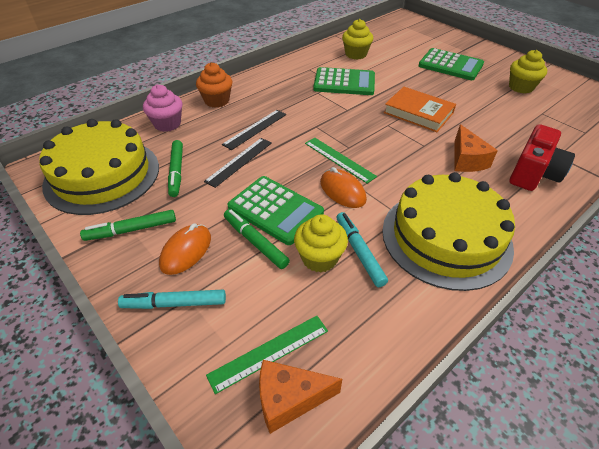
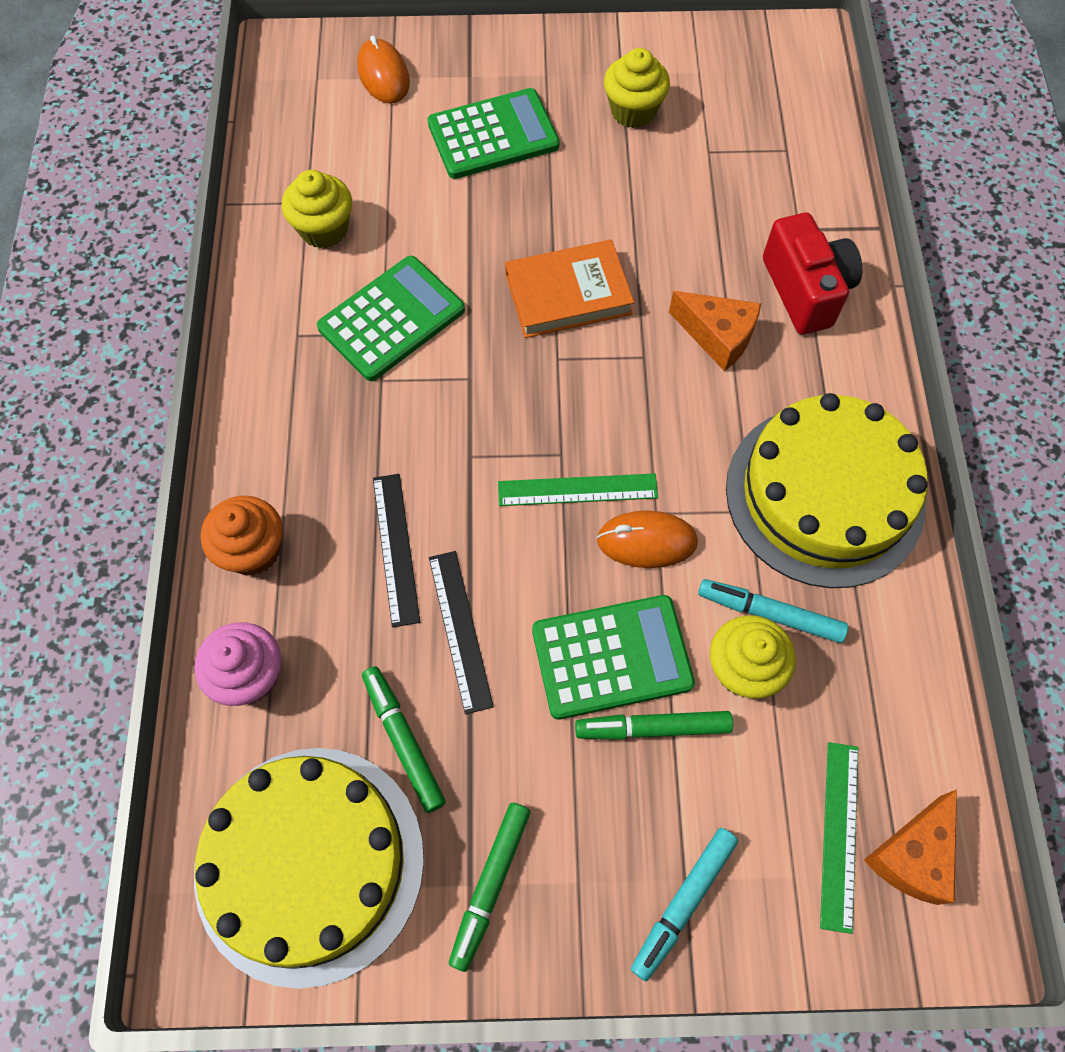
camera: 50 degrees left, 20 degrees up
orange mouse [159,223,211,275] -> orange mouse moved to [357,35,410,104]
green marker [168,140,183,197] -> green marker turned 150 degrees counterclockwise [362,666,446,813]

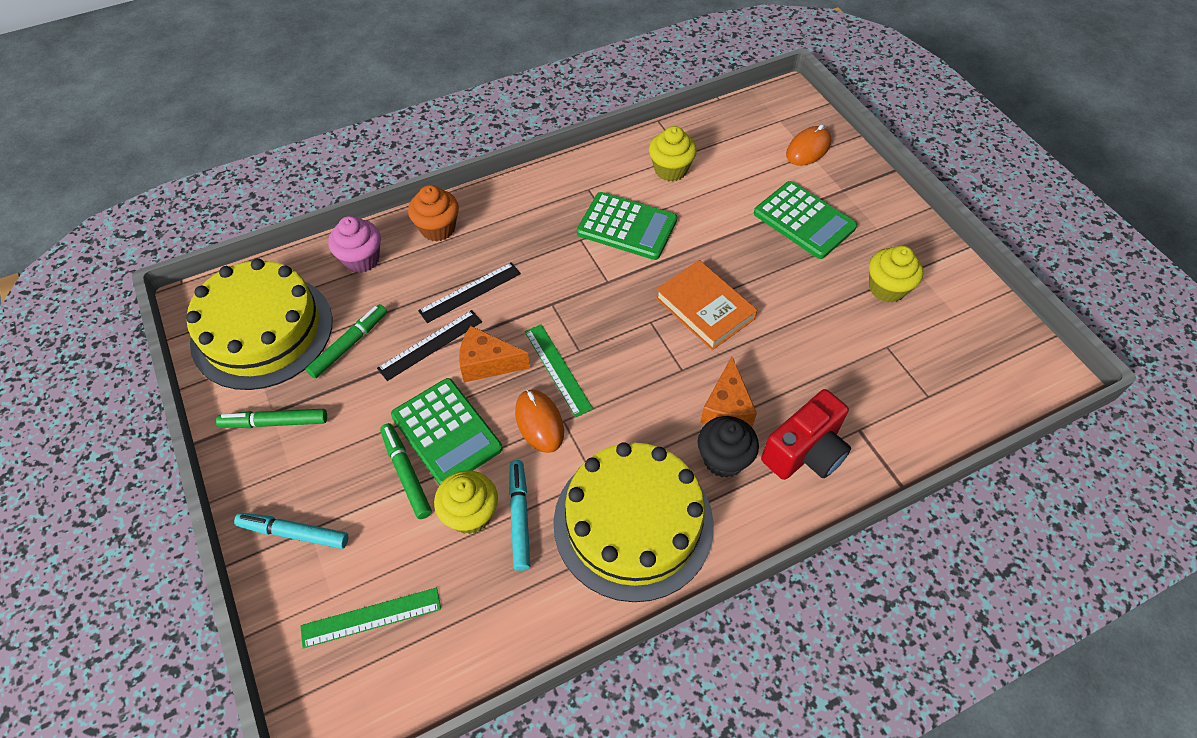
camera: 65 degrees right, 10 degrees down
orange cheese [864,789,957,905] -> orange cheese moved to [459,326,530,383]
none -> black cupcake [698,416,759,478]

